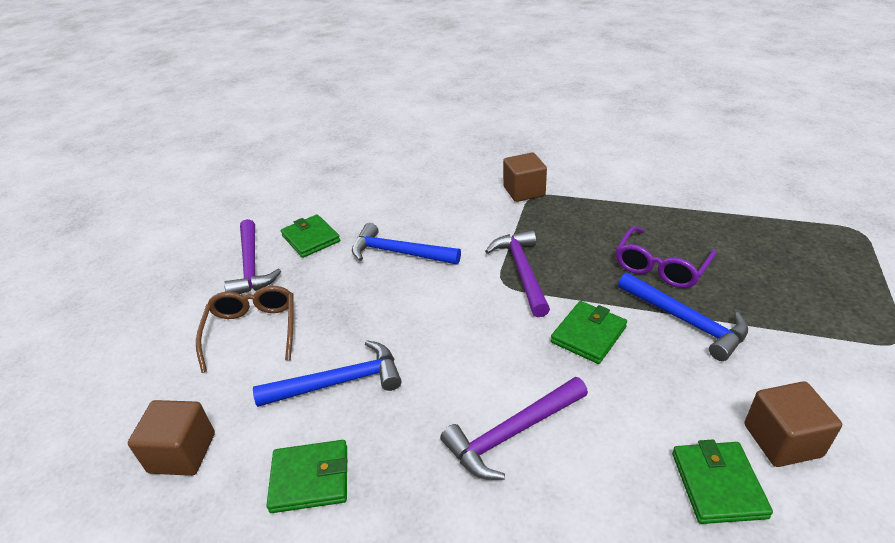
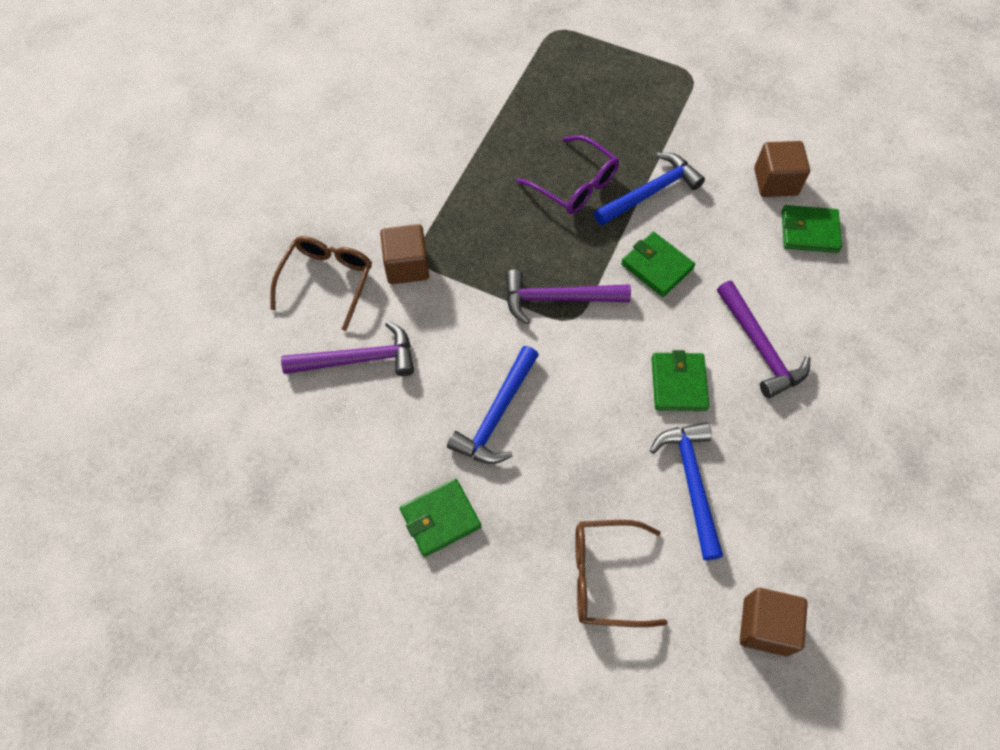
camera: 85 degrees left, 25 degrees up
purple hammer [224,219,281,294] -> purple hammer moved to [281,321,414,376]
green wallet [266,440,347,513] -> green wallet moved to [652,350,709,411]
none -> brown glasses [270,236,372,331]

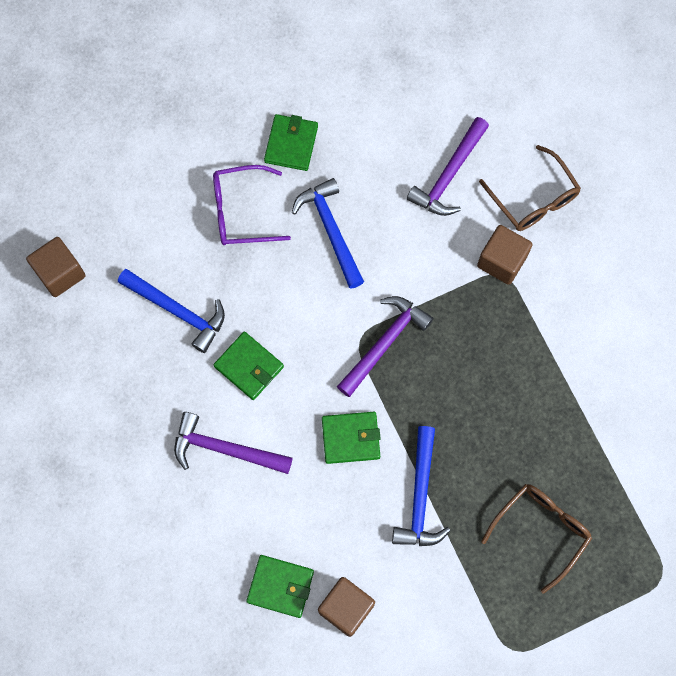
camera: 130 degrees right, 10 degrees up
purple glasses [517,135,619,214] -> purple glasses moved to [213,165,291,245]
brown glasses [575,520,668,627] -> brown glasses moved to [481,484,592,594]
green wallet [782,205,842,253] -> green wallet turned 60 degrees clockwise [246,555,314,618]

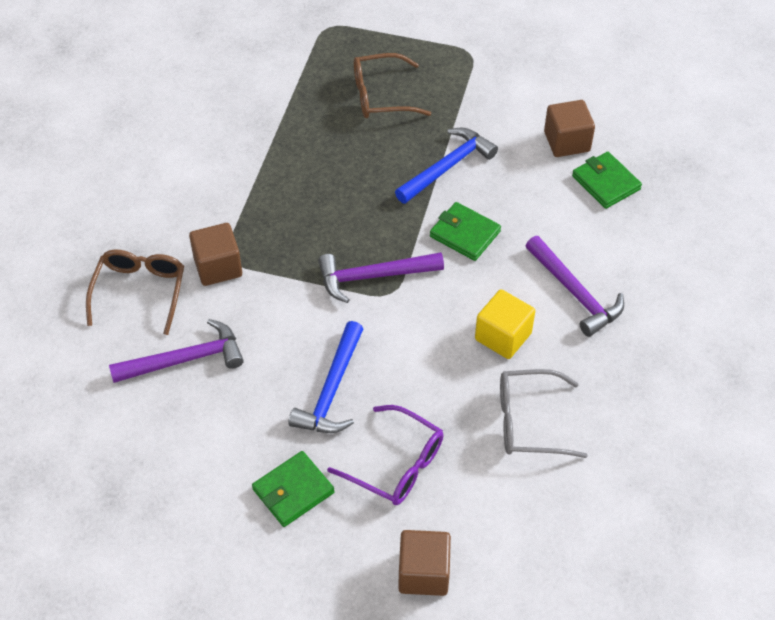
camera: 140 degrees left, 20 degrees down
brown cube [26,237,85,297] -> brown cube moved to [398,530,451,596]
blue hammer [118,269,225,353] -> grey glasses [500,369,588,458]
green wallet [214,332,284,400] -> yellow cube [475,289,535,359]

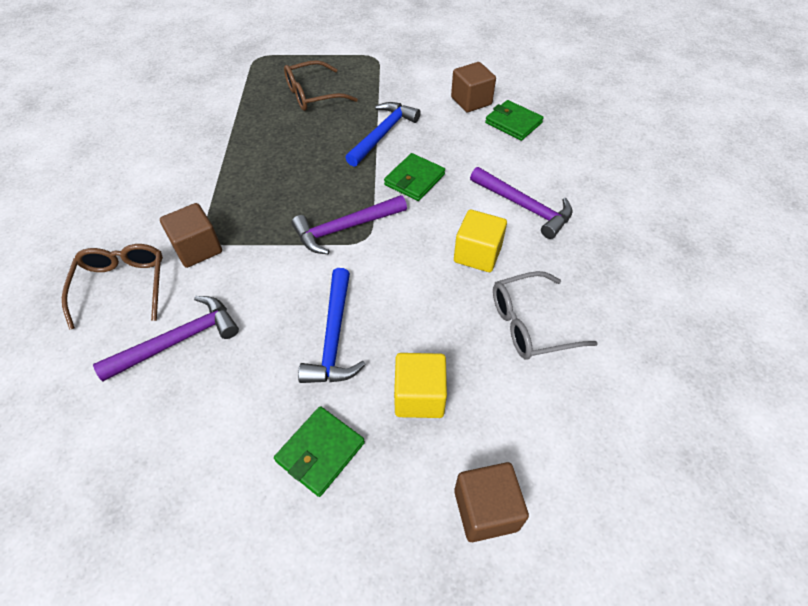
camera: 15 degrees left, 0 degrees up
purple glasses [327,405,444,505] -> yellow cube [394,353,447,418]
green wallet [430,202,501,261] -> green wallet turned 75 degrees counterclockwise [384,153,445,201]

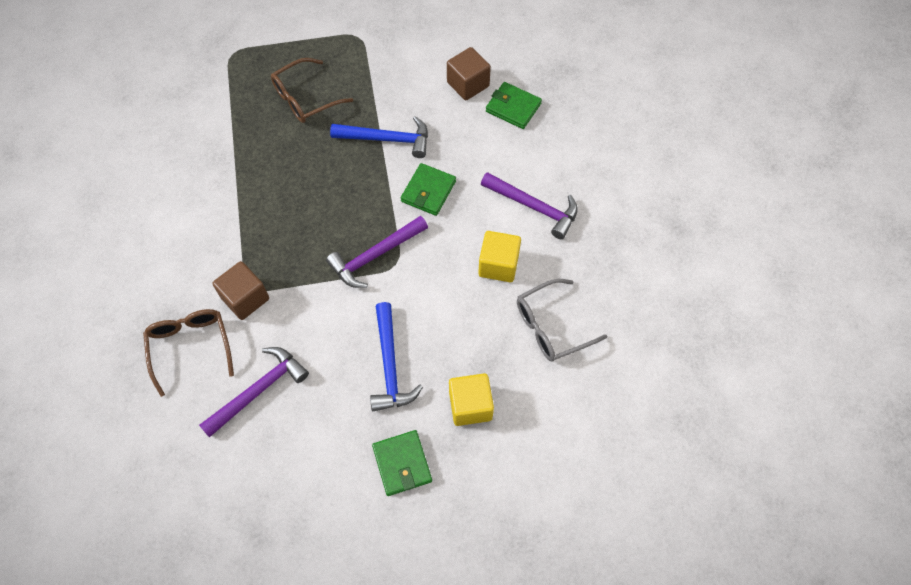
camera: 10 degrees left, 10 degrees up
green wallet [274,406,365,497] -> green wallet turned 45 degrees counterclockwise [372,430,432,496]
blue hammer [345,102,421,167] -> blue hammer turned 75 degrees clockwise [330,116,428,158]
brown cube [454,462,529,542] -> none

